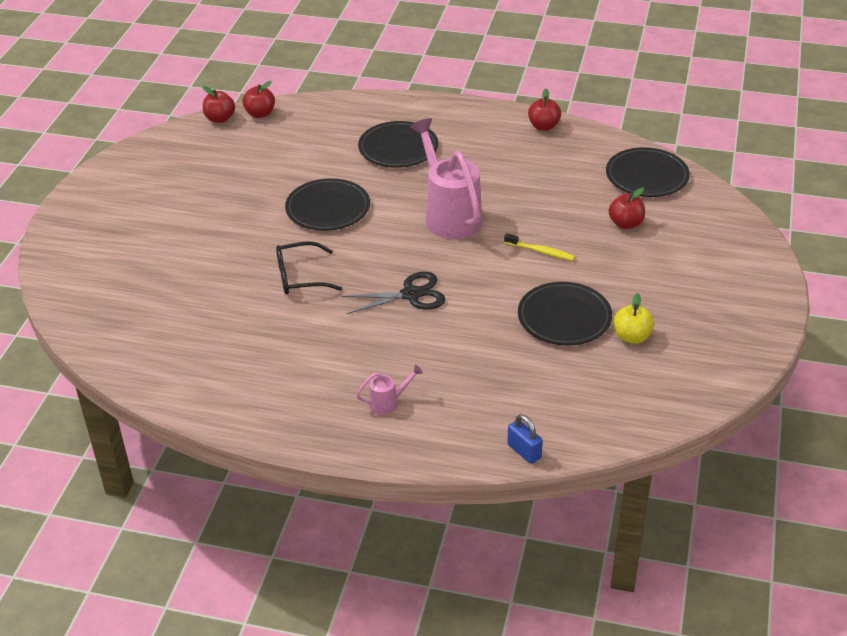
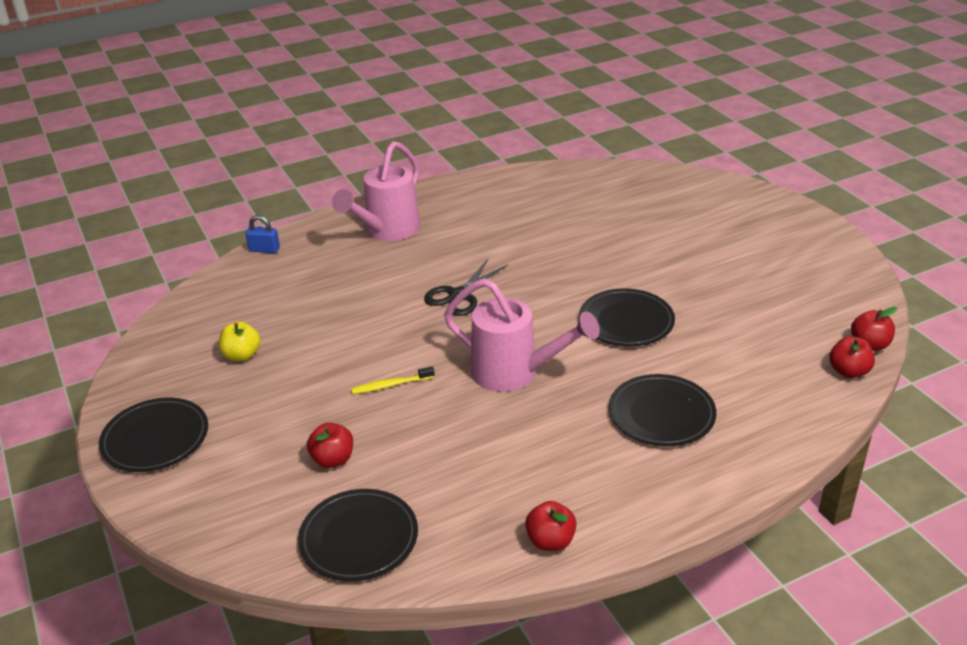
camera: 140 degrees right, 5 degrees down
black glasses [276,241,343,294] -> none
pink watering can [356,365,423,415] -> pink watering can [332,141,420,241], size x2.33
black plate [518,282,612,346] -> black plate moved to [99,398,208,472]

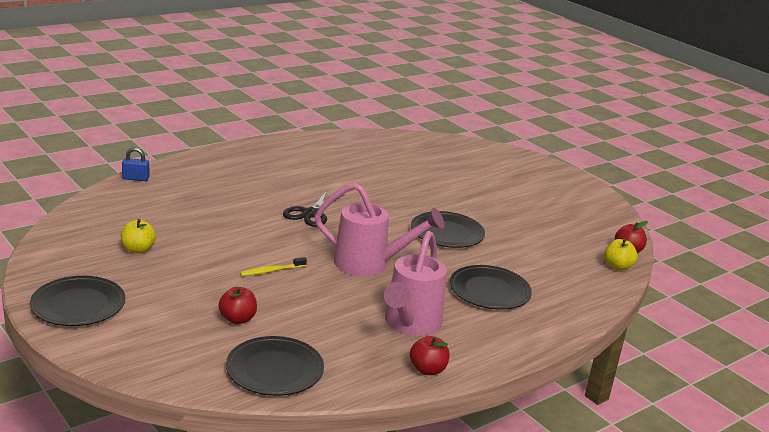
camera: 15 degrees left, 10 degrees down
pink watering can [332,141,420,241] -> pink watering can moved to [384,231,447,336]
red apple [829,336,875,378] -> yellow apple [604,238,638,270]

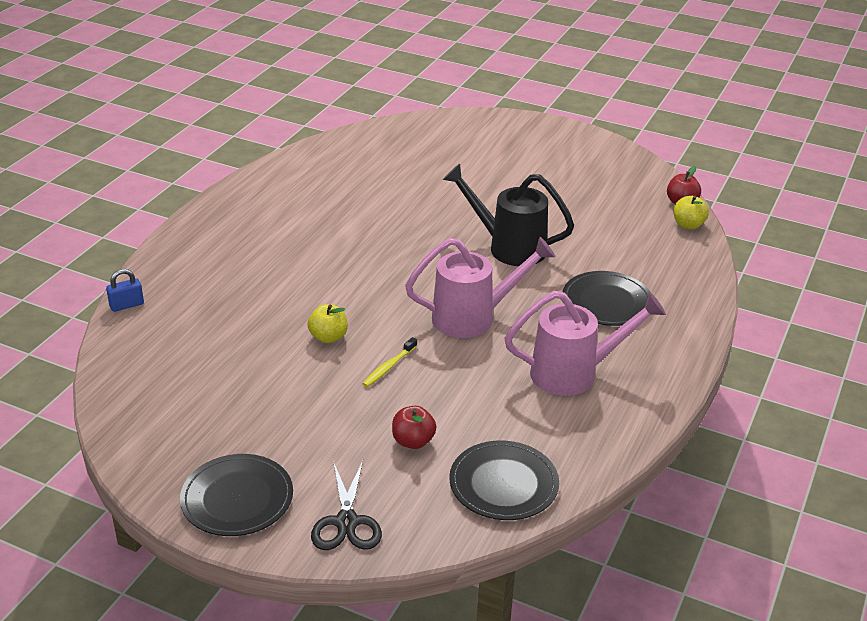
camera: 25 degrees left, 10 degrees up
yellow apple [121,219,156,253] -> yellow apple moved to [308,304,348,343]
black scissors [283,191,345,227] -> black scissors moved to [311,461,382,550]
pink watering can [384,231,447,336] -> pink watering can turned 90 degrees counterclockwise [504,291,666,396]
red apple [410,336,450,375] -> none
black plate [411,211,485,248] -> black watering can [443,164,574,266]

